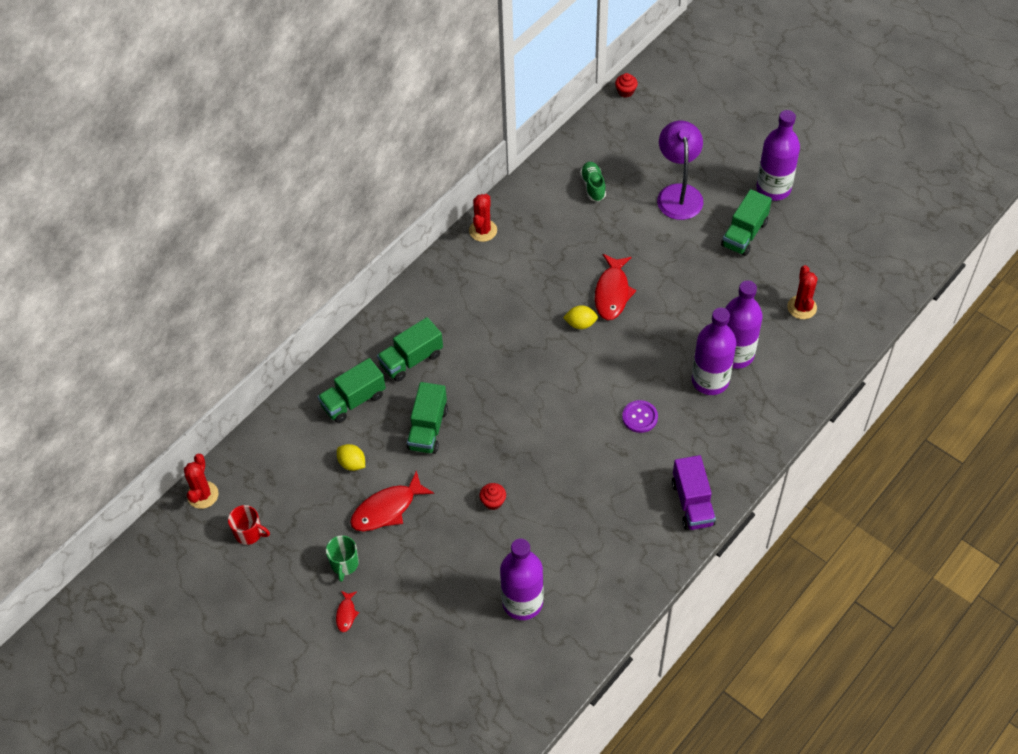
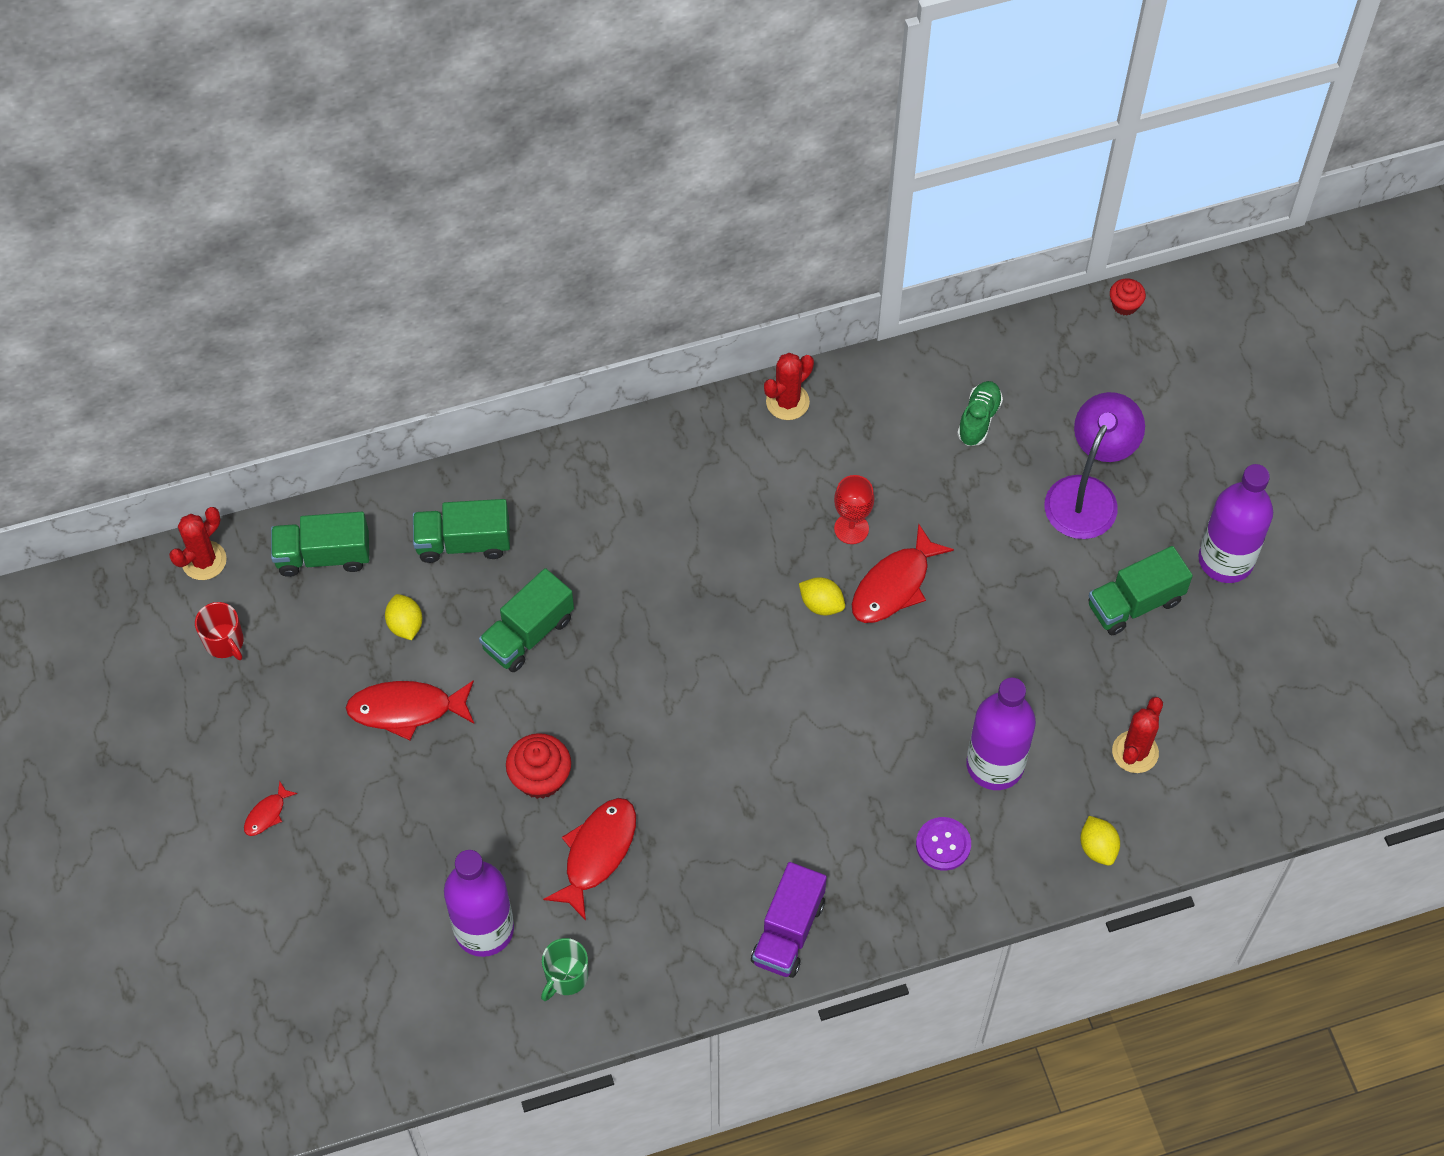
camera: 30 degrees right, 5 degrees up
green mug [326,535,359,582] -> green mug moved to [541,938,588,1001]
green truck [377,317,443,382] -> green truck moved to [271,512,369,577]
red cupcake [480,483,506,510] -> red cupcake [506,733,571,799], size x1.65
purple button [622,400,658,433] -> purple button moved to [916,817,971,871]
purple bottle [692,307,736,395] -> none
none -> red fish [543,798,636,921]
none -> red goblet [834,475,874,544]
none -> yellow lemon [1080,816,1120,866]

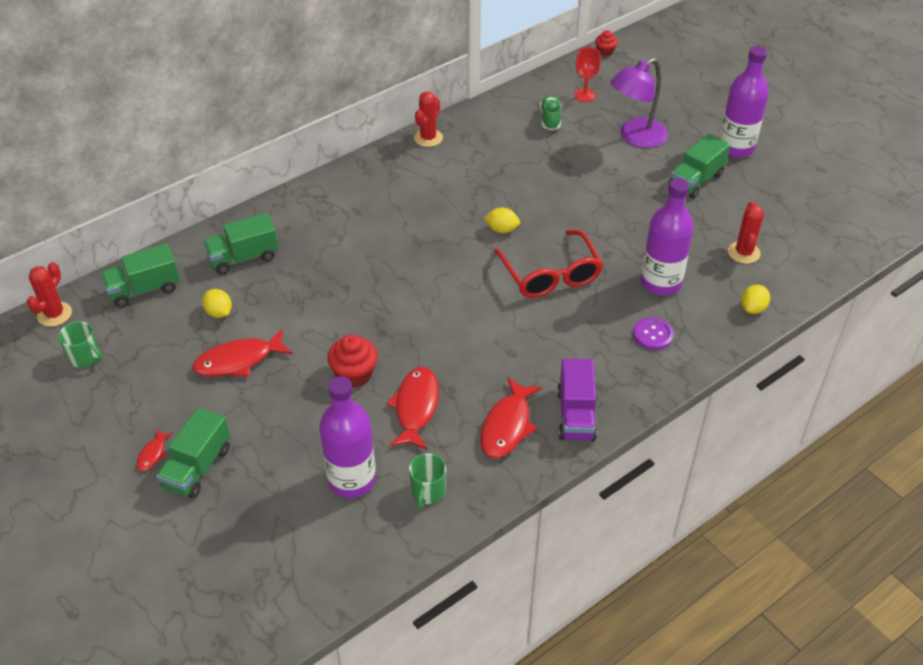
camera: 20 degrees left, 15 degrees down
red mug [195,602,244,660] -> green mug [58,321,102,368]
green truck [479,568,574,672] -> green truck moved to [157,407,230,499]
red goblet [834,475,874,544] -> red goblet moved to [574,47,601,102]
red fish [852,524,954,623] -> red fish moved to [480,377,542,458]
purple lamp [1044,392,1145,539] -> purple lamp turned 135 degrees counterclockwise [610,58,668,148]
yellow lemon [1080,816,1120,866] -> yellow lemon turned 75 degrees clockwise [741,285,770,314]
none -> red glasses [494,230,603,298]

